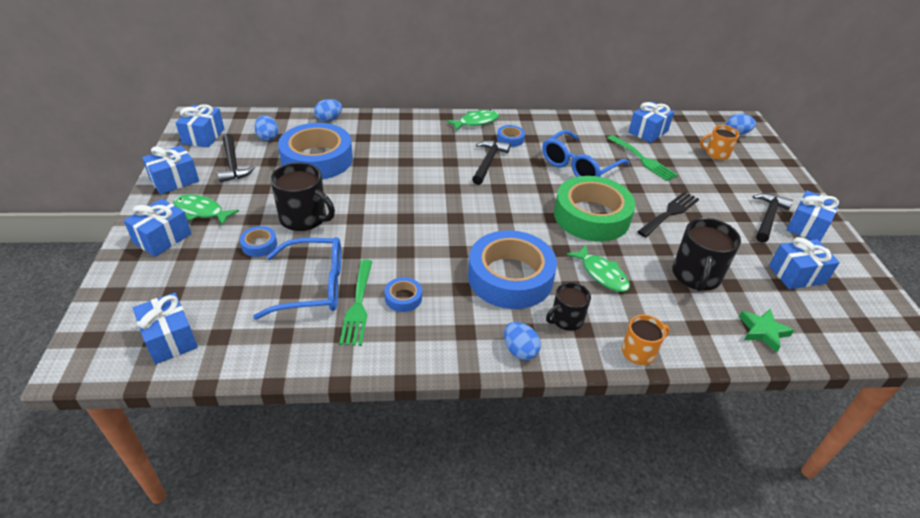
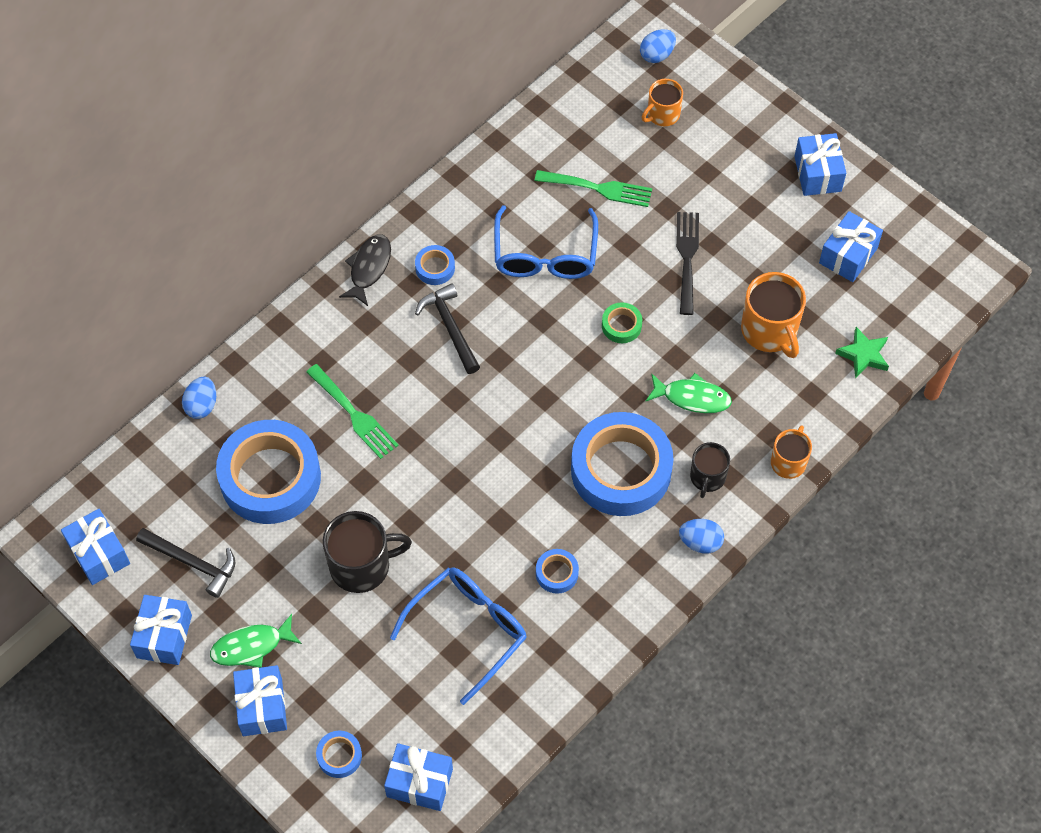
camera: 40 degrees left, 20 degrees up
blue tape [240,226,277,257] -> blue tape moved to [316,731,362,778]
blue egg [254,115,278,141] -> none
green fork [339,259,373,346] -> green fork moved to [306,364,399,459]
green fish [446,110,499,131] -> black fish [339,234,391,306]
green tape [554,176,635,242] -> green tape [602,302,642,343], size x0.42
blue gift [629,102,674,143] -> none
black mug [672,218,741,291] -> orange mug [741,272,806,358]
black hammer [753,193,793,243] -> none

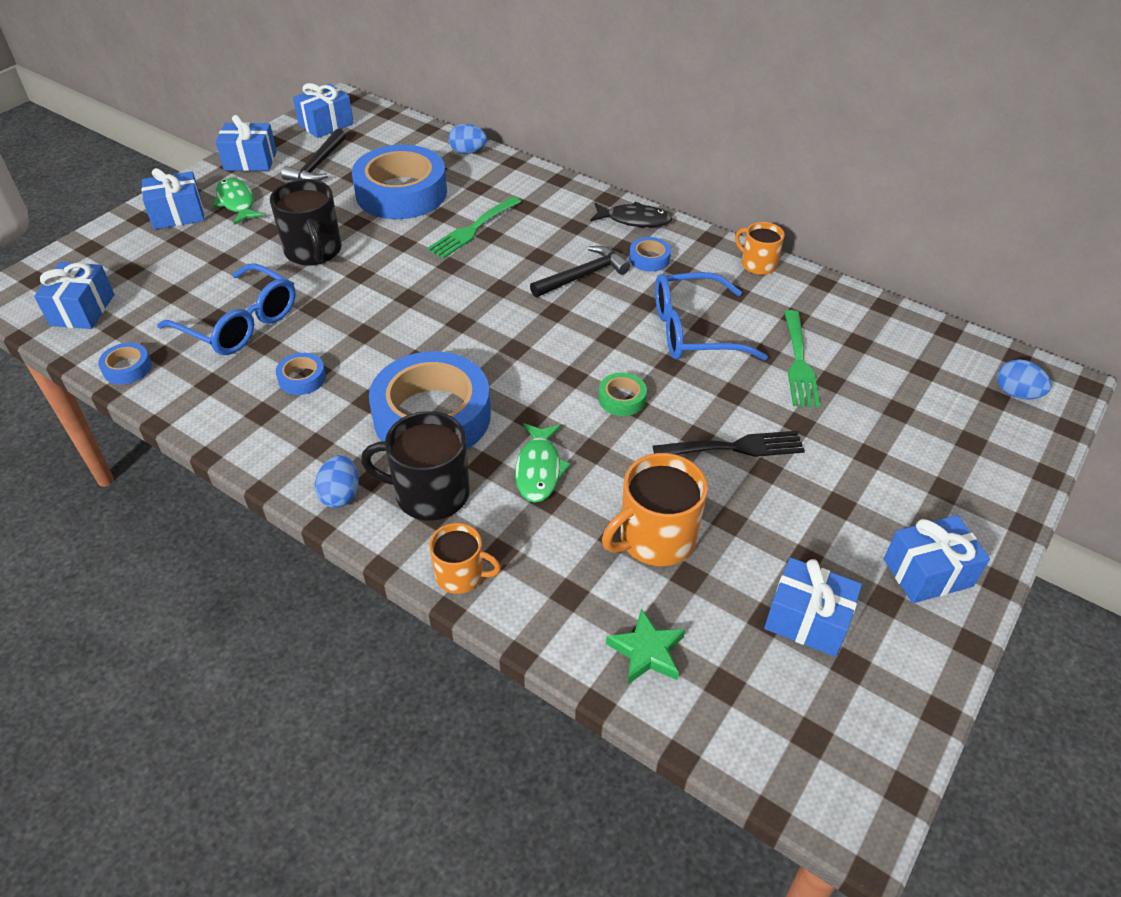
camera: 80 degrees right, 15 degrees down
blue tape [316,731,362,778] -> blue tape moved to [98,343,152,385]
orange mug [642,79,683,126] -> orange mug moved to [735,222,785,275]
black mug [690,442,730,498] -> black mug [361,411,470,520], size x1.63

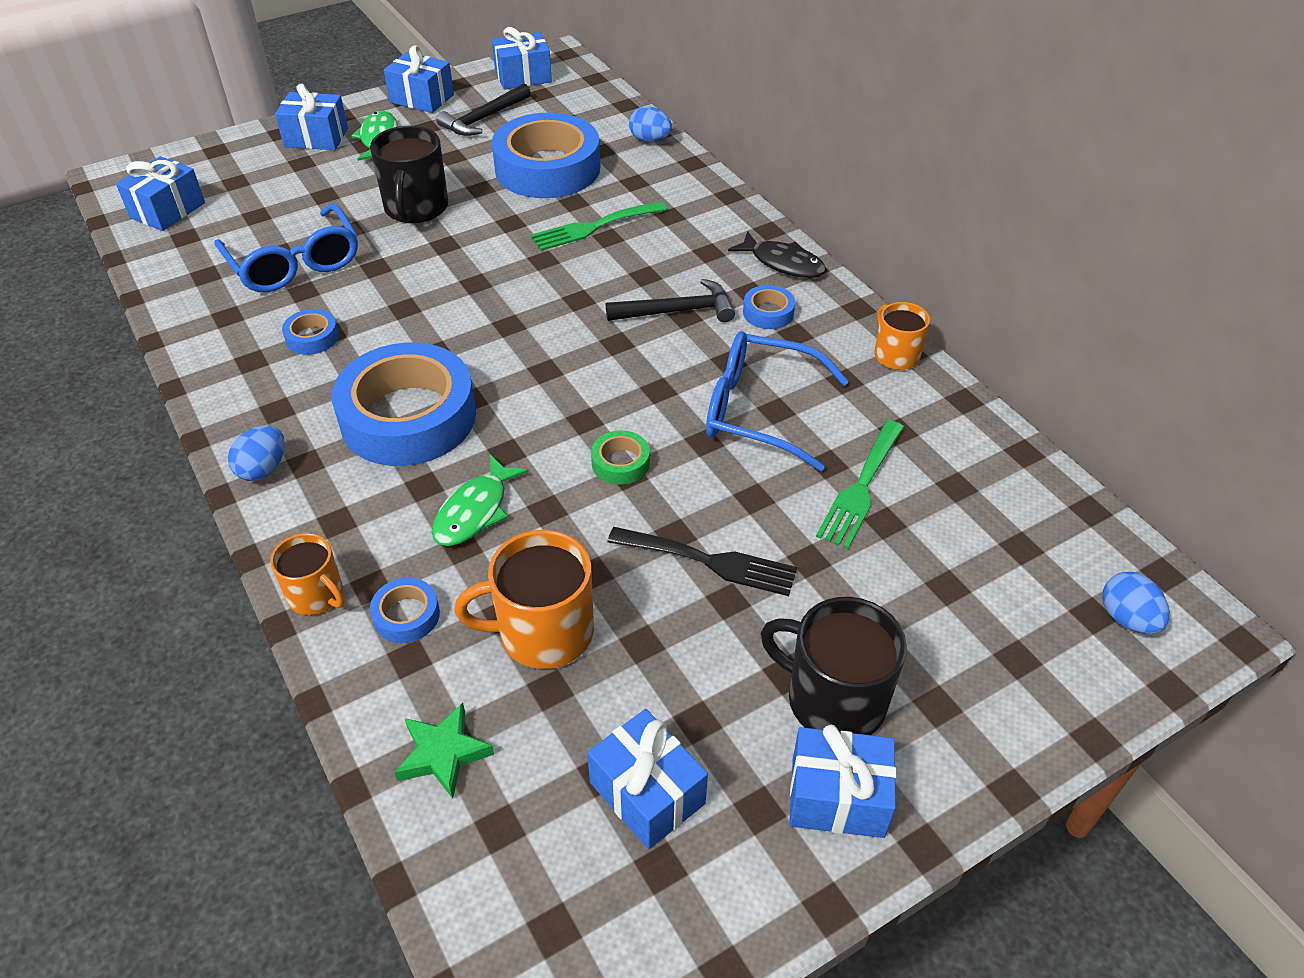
camera: 25 degrees right, 0 degrees up
blue tape [98,343,152,385] -> blue tape moved to [370,578,440,643]
black mug [361,411,470,520] -> black mug moved to [761,597,907,735]

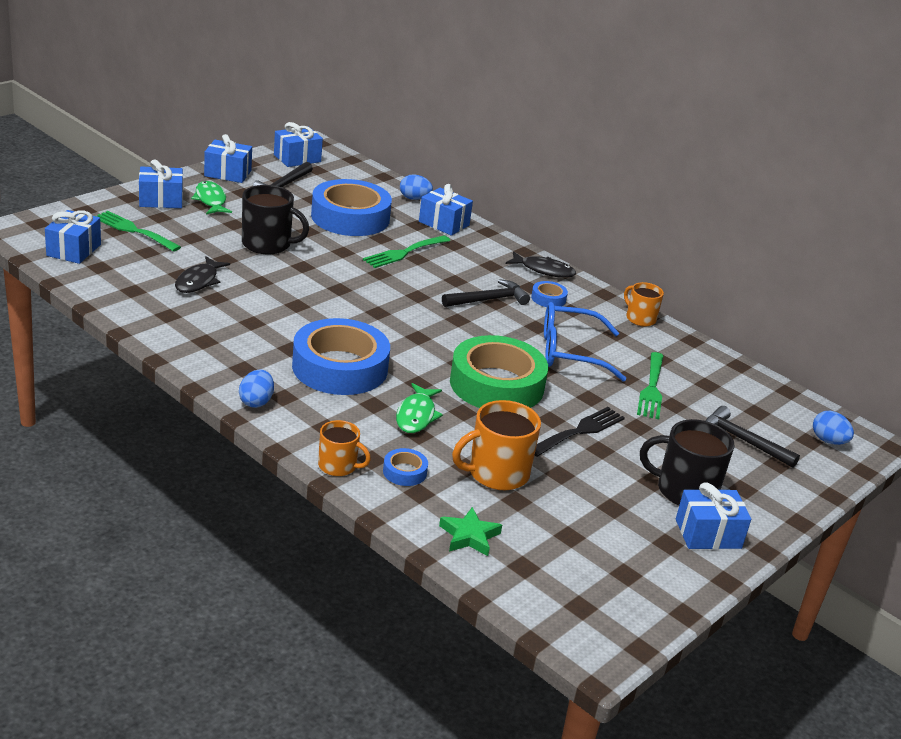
camera: 20 degrees left, 15 degrees down
blue glasses [214,204,358,292] -> black fish [175,256,230,293]
blue tape [282,309,339,355] -> none
black mug [370,125,448,223] -> black mug turned 60 degrees counterclockwise [242,185,309,254]
blue gift [587,709,708,849] -> blue gift moved to [419,184,473,236]
green tape [591,430,650,485] -> green tape [450,335,548,408], size x2.41
black fork [607,527,797,596] -> black fork turned 45 degrees counterclockwise [534,407,625,457]
none -> green fork [96,211,181,252]
none -> black hammer [705,406,800,468]

